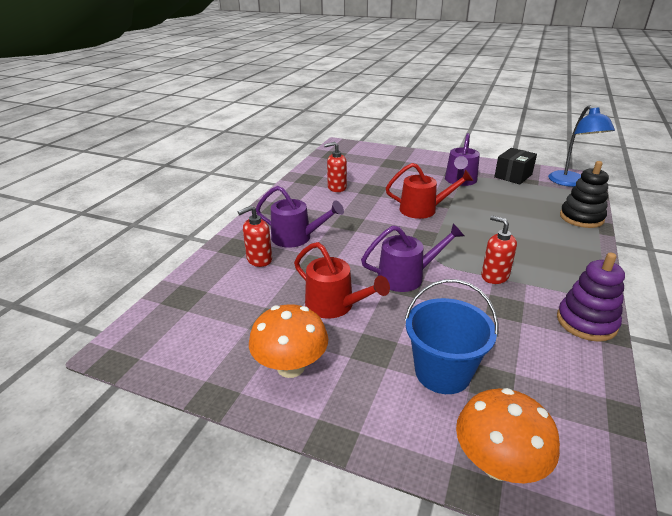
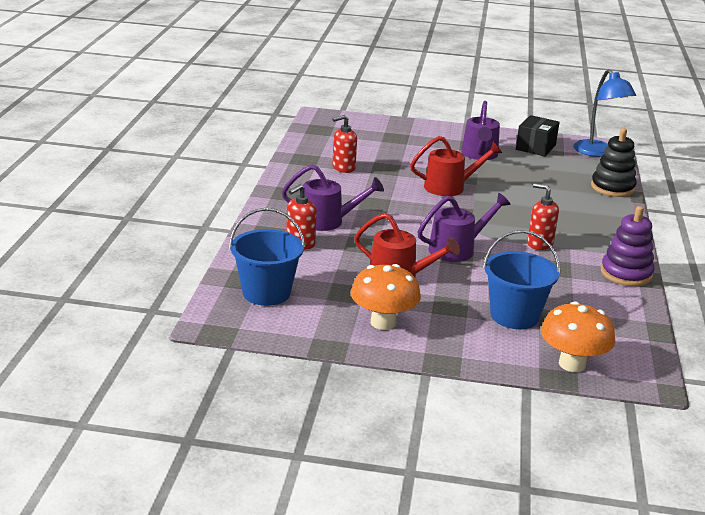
camera: 15 degrees left, 5 degrees down
none -> blue bucket [229,208,305,306]

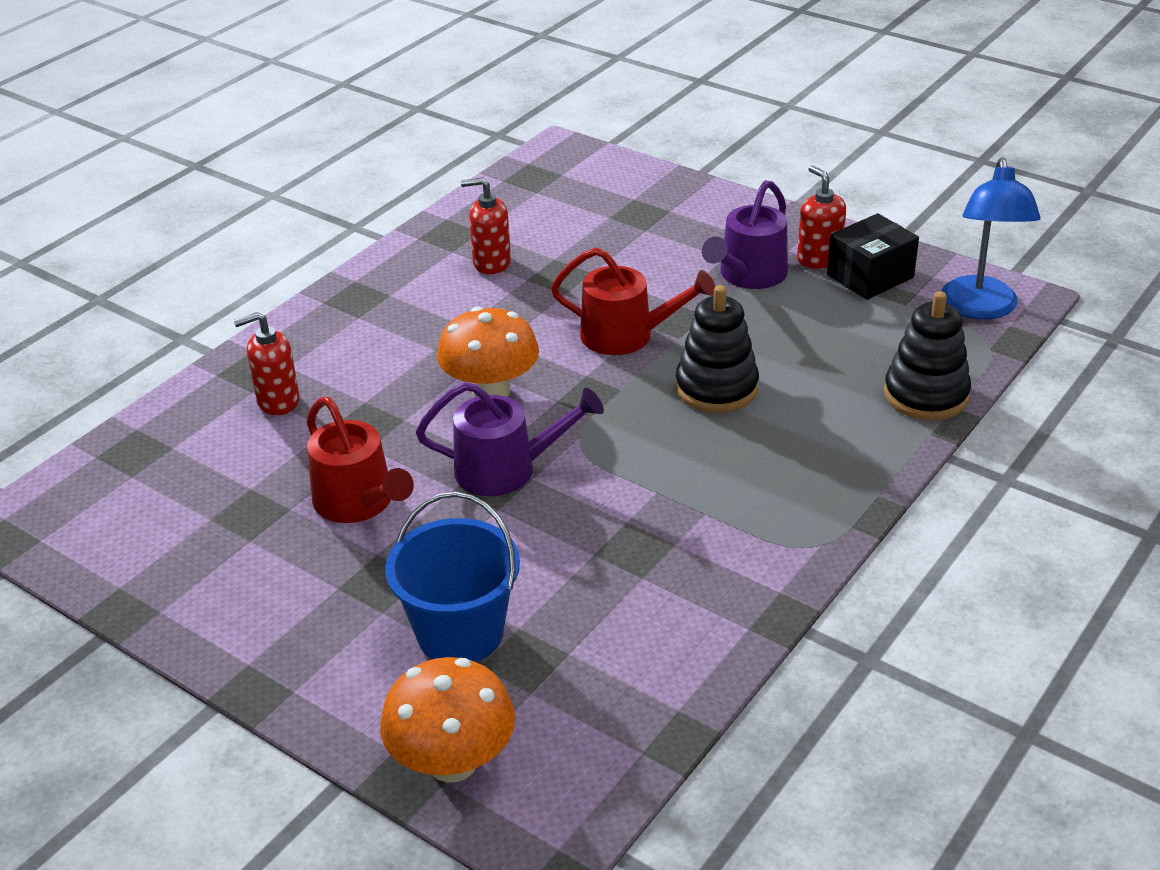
camera: 30 degrees right, 10 degrees up
blue bucket [229,208,305,306] -> none
purple watering can [282,164,384,231] -> none
orange mushroom [350,264,421,330] -> orange mushroom moved to [437,306,539,398]
red soap dispenser [527,183,559,250] -> red soap dispenser moved to [797,165,846,269]
purple stacking toy [601,206,654,286] -> none
none -> black stacking toy [676,285,759,413]

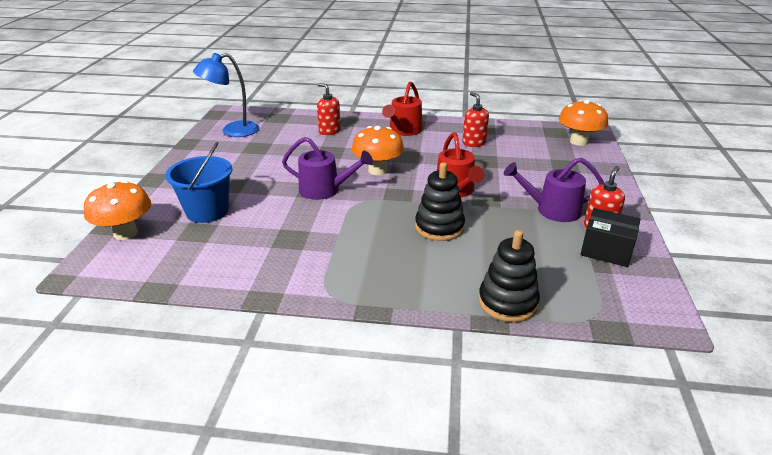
camera: 60 degrees right, 5 degrees down
red watering can [307,397,414,523] -> red watering can moved to [382,81,423,136]
purple watering can [416,382,604,496] -> purple watering can turned 45 degrees counterclockwise [282,137,373,200]
blue lamp [941,157,1041,320] -> blue lamp moved to [193,53,259,137]
none -> orange mushroom [559,100,608,146]

